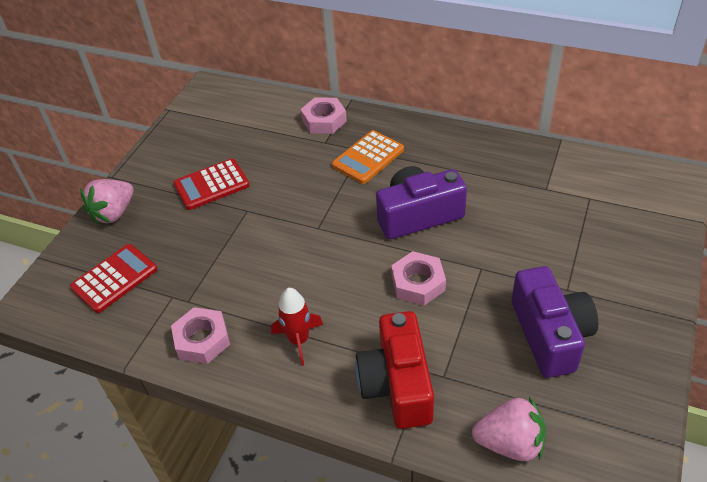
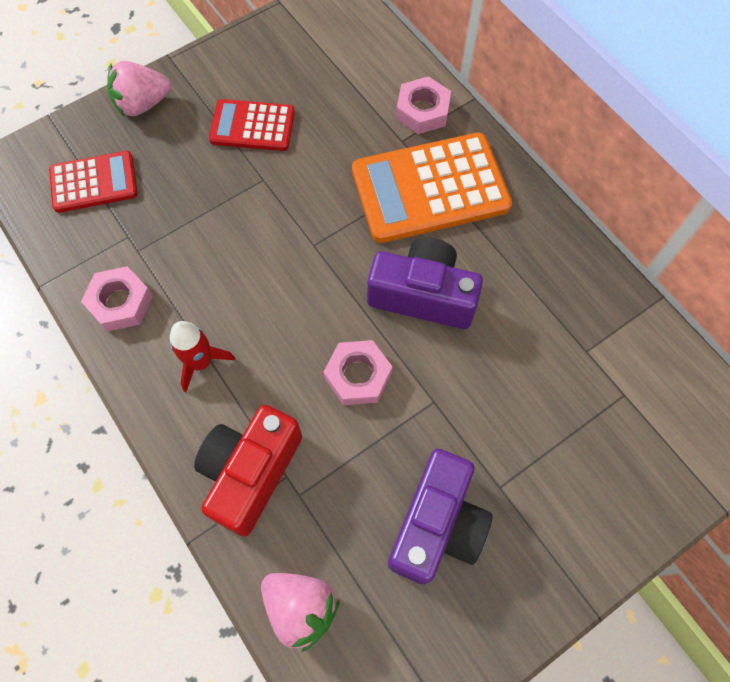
camera: 30 degrees right, 20 degrees up
orange calculator [332,130,404,184] -> orange calculator [352,133,512,243], size x1.72

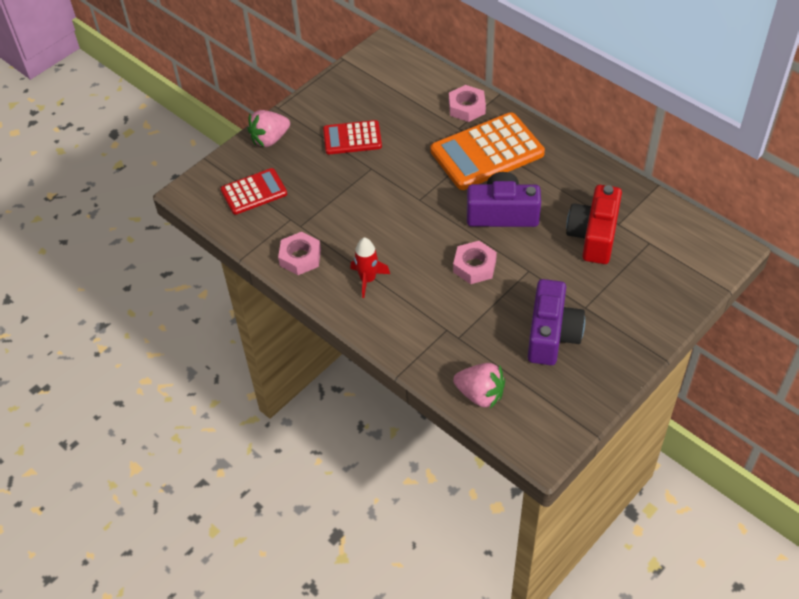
camera: 10 degrees left, 15 degrees down
red camera [194,405,302,537] -> red camera moved to [566,185,622,264]

